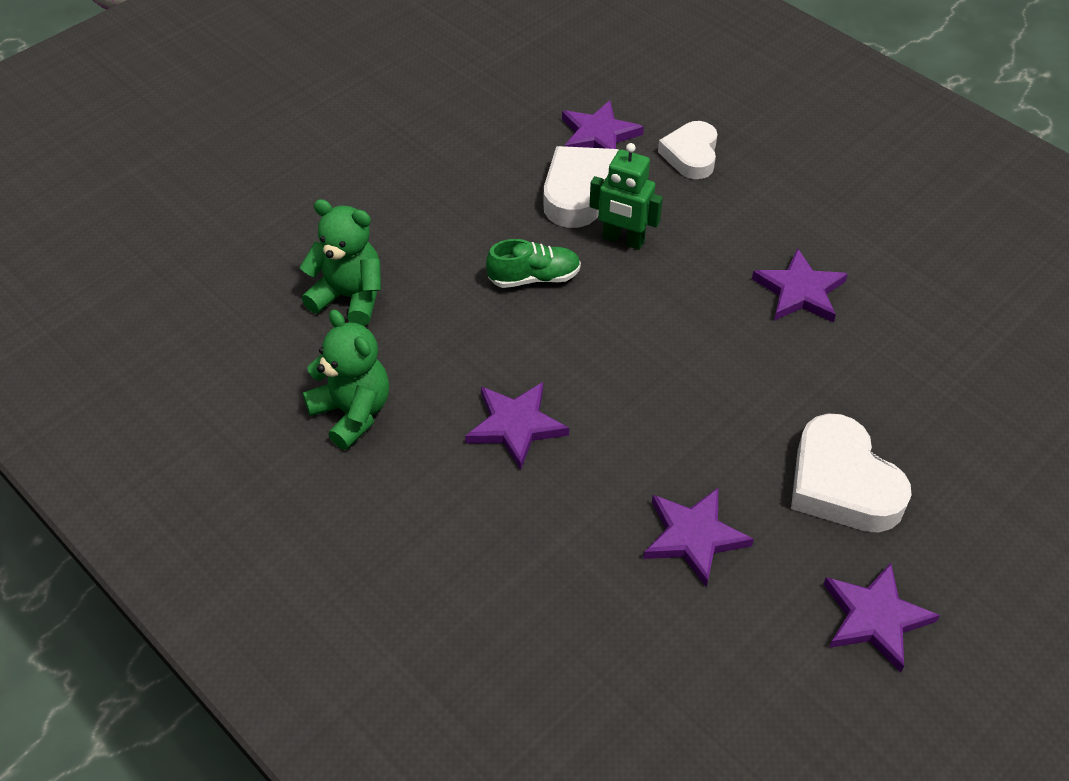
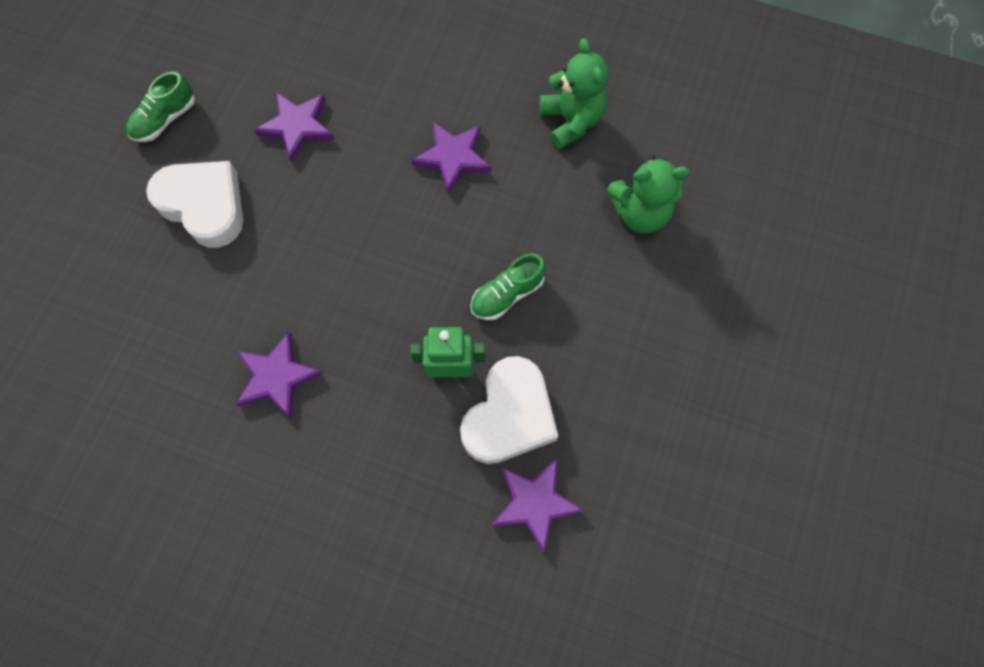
camera: 155 degrees right, 20 degrees up
green teddy bear [303,309,389,450] -> green teddy bear turned 135 degrees counterclockwise [539,38,609,150]
white heart [658,121,717,179] -> none
purple star [823,563,940,672] -> green shoe [126,72,195,142]

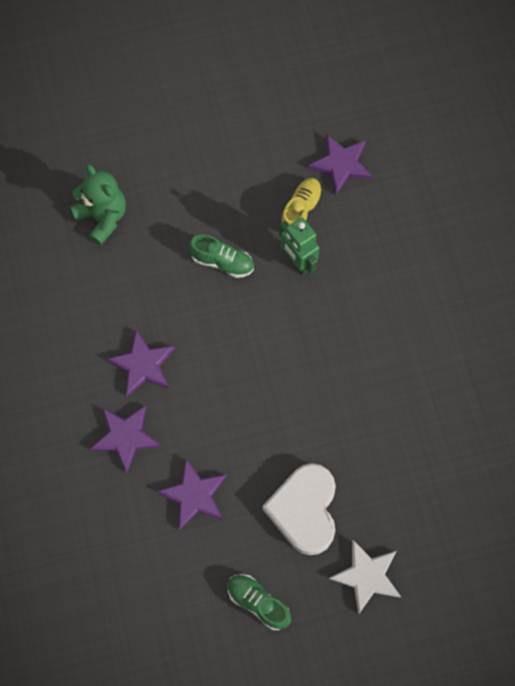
camera: 125 degrees left, 0 degrees up
green shoe [126,72,195,142] -> green shoe turned 150 degrees counterclockwise [228,574,291,630]
purple star [236,332,323,419] -> purple star moved to [90,405,161,473]
white heart [460,356,558,464] -> yellow shoe [280,178,322,225]
green teddy bear [539,38,609,150] -> none
none -> white star [329,540,401,615]

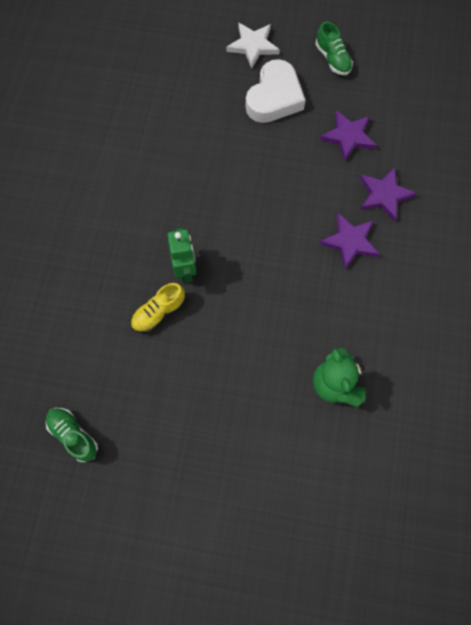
camera: 155 degrees left, 0 degrees up
green shoe [189,235,254,278] -> green shoe moved to [46,408,98,462]
purple star [308,134,372,195] -> none

